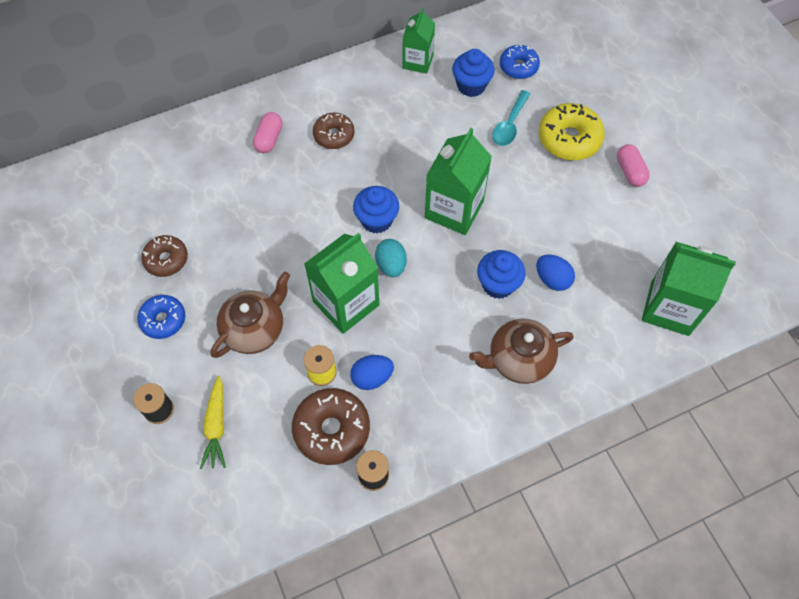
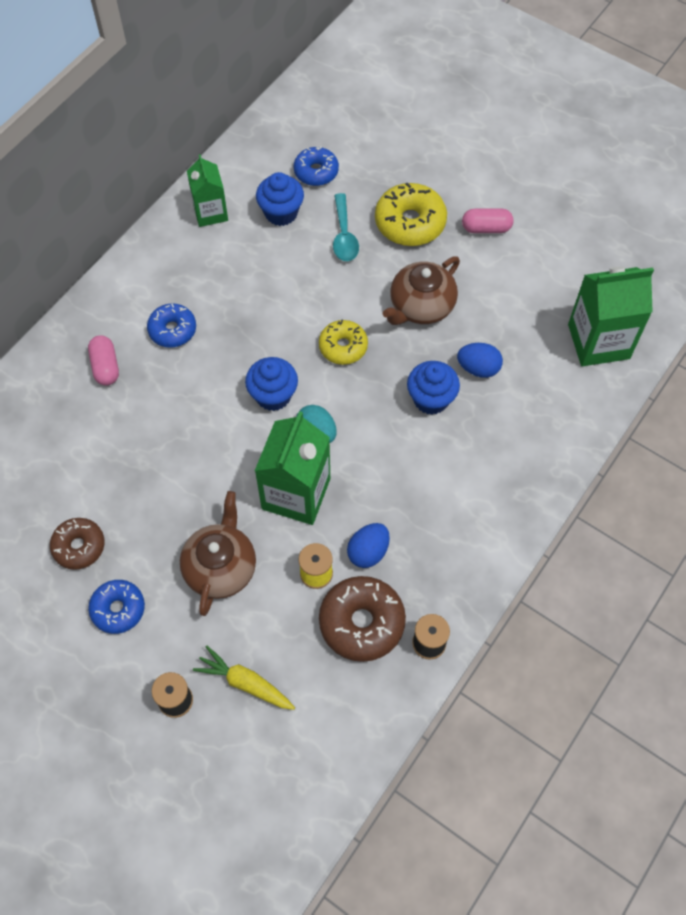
camera: 30 degrees left, 0 degrees up
yellow carrot [200,376,226,469] -> yellow carrot turned 150 degrees clockwise [193,646,295,710]
brown donut [313,113,354,149] -> blue donut [147,303,196,348]
green carton [425,128,492,235] -> yellow donut [319,319,368,365]
brown teapot [469,318,574,384] -> brown teapot moved to [383,256,460,325]
pink capsule [617,144,650,187] -> pink capsule turned 45 degrees counterclockwise [462,208,513,233]

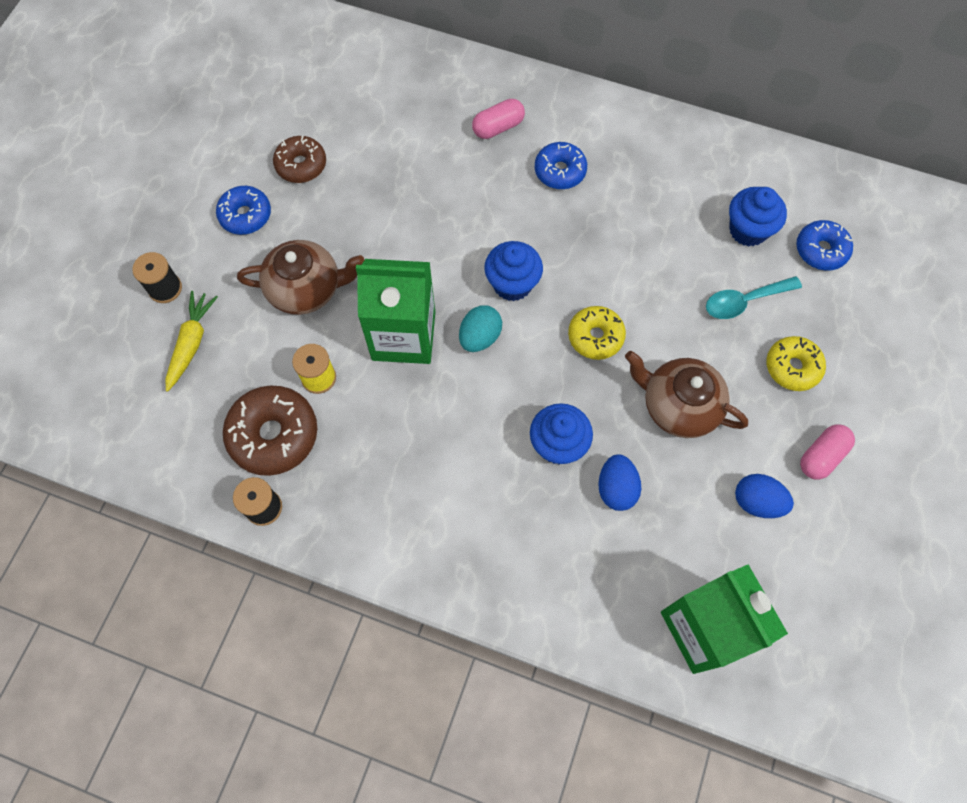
camera: 75 degrees right, 5 degrees up
green carton [187,154,228,227] -> none
blue egg [347,523,390,568] -> blue egg moved to [735,474,794,518]
yellow donut [375,183,447,246] -> yellow donut [766,336,826,391], size x0.65
pink capsule [462,208,513,233] -> pink capsule turned 60 degrees clockwise [800,424,855,480]

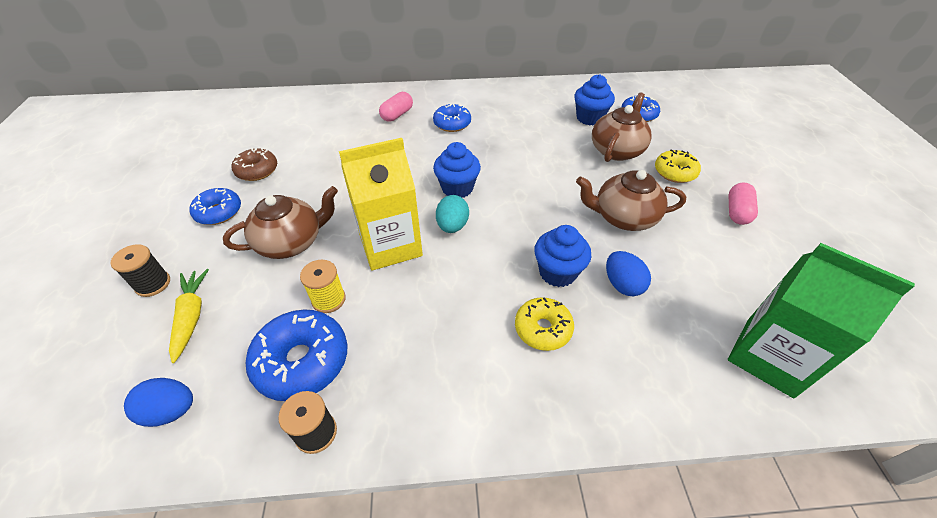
camera: 25 degrees left, 20 degrees down
brown donut [223,386,317,476] -> blue donut [246,310,347,401]
green carton [356,259,435,364] -> yellow carton [339,138,423,271]
yellow donut [568,306,626,360] -> yellow donut moved to [515,297,574,351]
turquoise spoon [706,276,802,319] -> brown teapot [592,92,652,162]
blue egg [735,474,794,518] -> blue egg moved to [124,378,193,427]

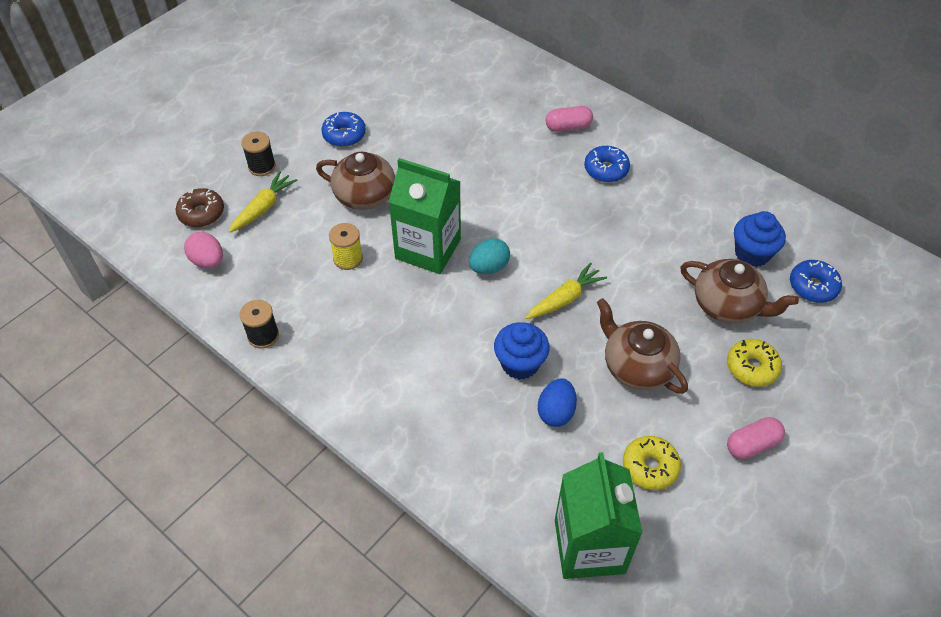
camera: 45 degrees right, 5 degrees up
blue egg [124,378,193,427] -> pink egg [184,232,223,268]
brown donut [232,148,277,181] -> brown donut moved to [175,188,224,227]
blue donut [246,310,347,401] -> none
yellow carton [339,138,423,271] -> green carton [388,158,461,274]
blue cupcake [433,142,481,198] -> none
yellow donut [515,297,574,351] -> yellow donut moved to [623,436,681,490]
brown teapot [592,92,652,162] -> brown teapot turned 45 degrees clockwise [680,259,799,324]
none -> yellow carrot [525,262,607,319]

